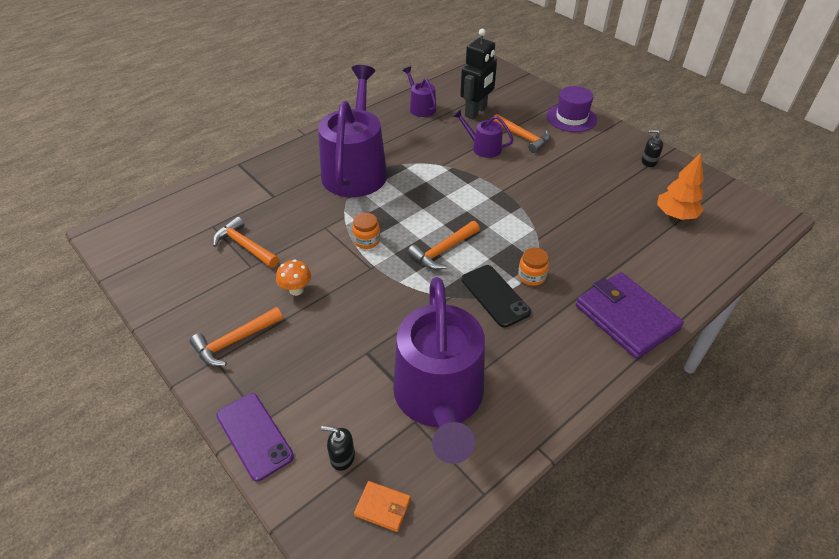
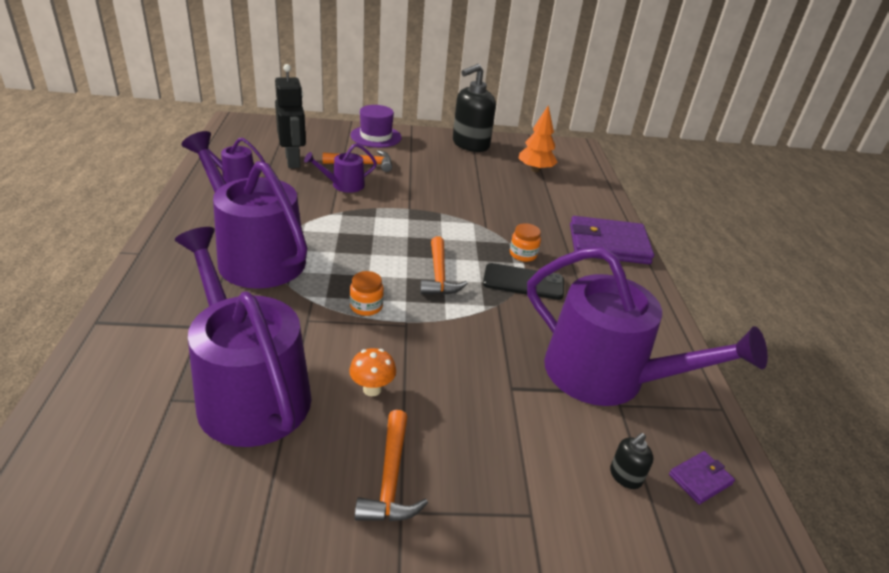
camera: 55 degrees left, 10 degrees down
orange hammer [213,217,279,268] -> purple watering can [175,227,312,447]
purple phone [216,393,294,481] -> none
orange wallet [354,481,411,532] -> purple wallet [669,451,735,504]
black soap dispenser [642,130,663,167] -> black soap dispenser [453,64,496,152], size x2.33

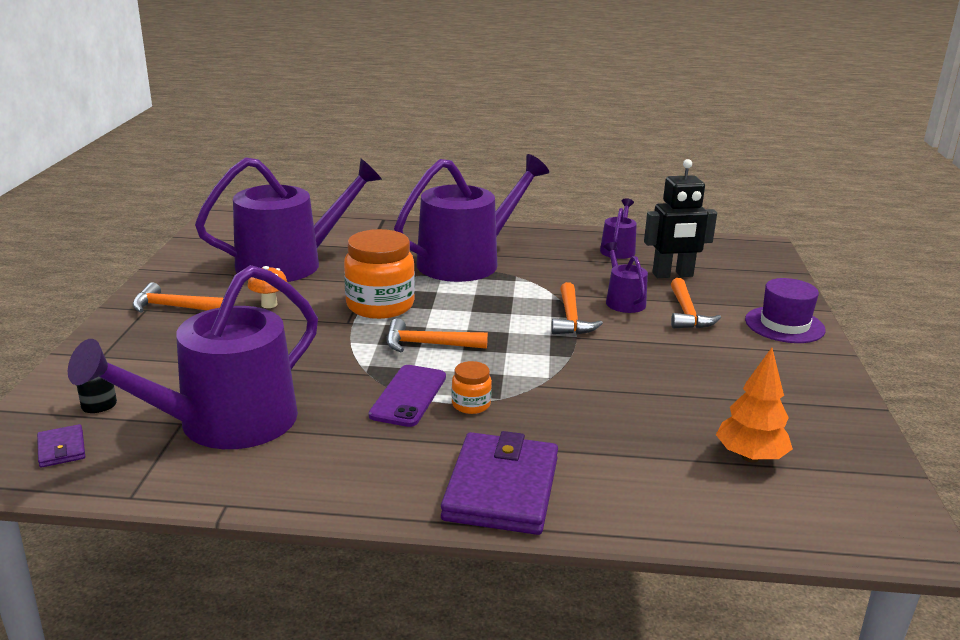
camera: 100 degrees right, 10 degrees down
orange jar [350,271,384,316] -> orange jar [344,229,415,319], size x2.10
black soap dispenser [453,64,496,152] -> none
black phone [483,263,564,300] -> purple phone [369,365,446,427]
none -> orange hammer [551,282,603,334]

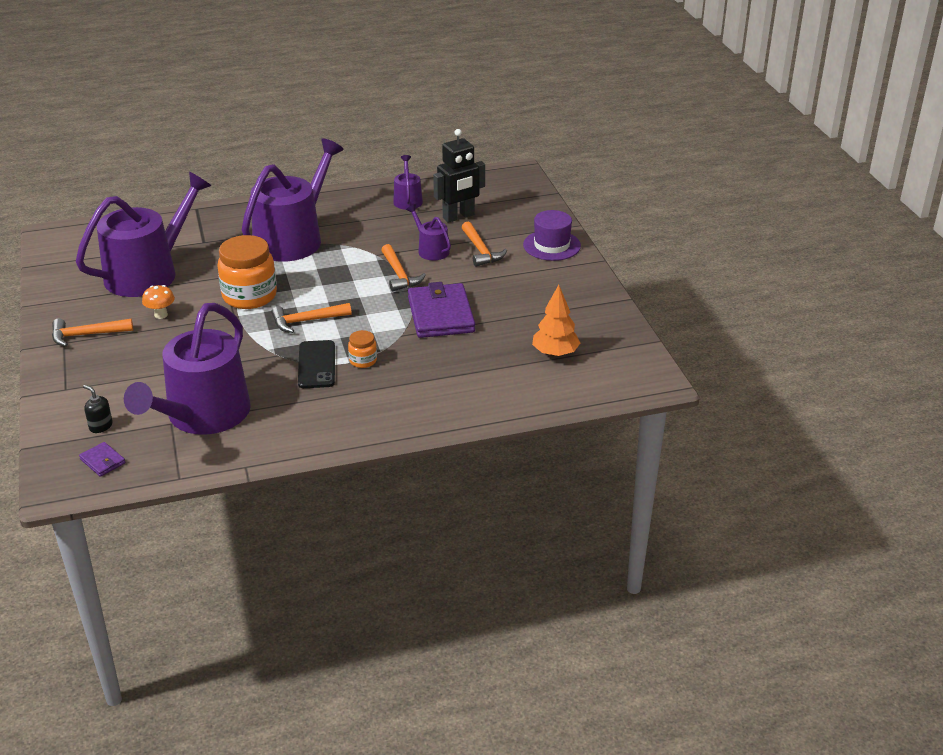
camera: 20 degrees left, 10 degrees up
purple phone [369,365,446,427] -> black phone [298,340,335,388]
purple wallet [441,431,558,535] -> purple wallet moved to [408,282,475,338]

